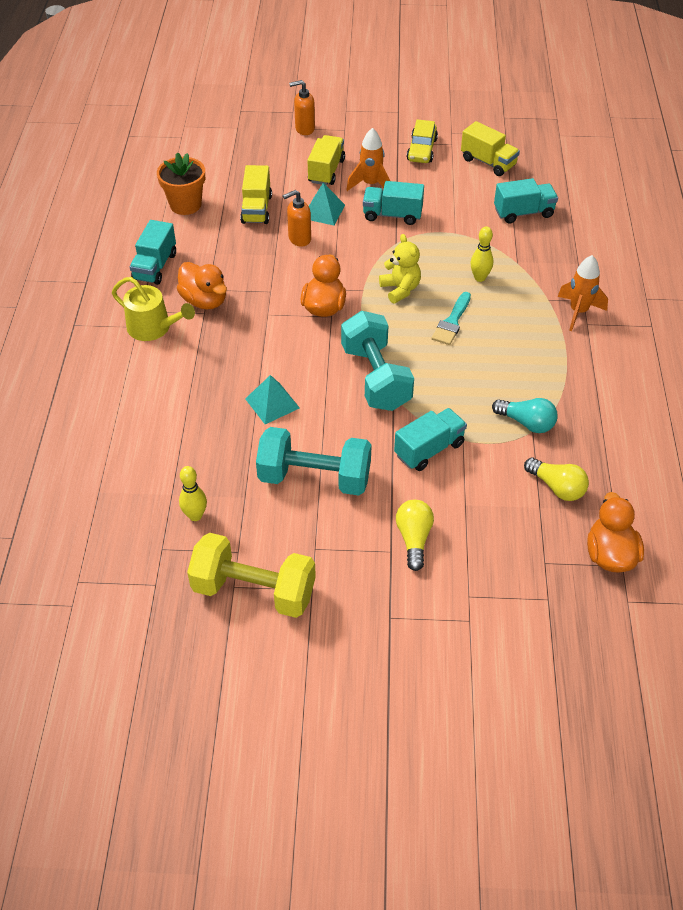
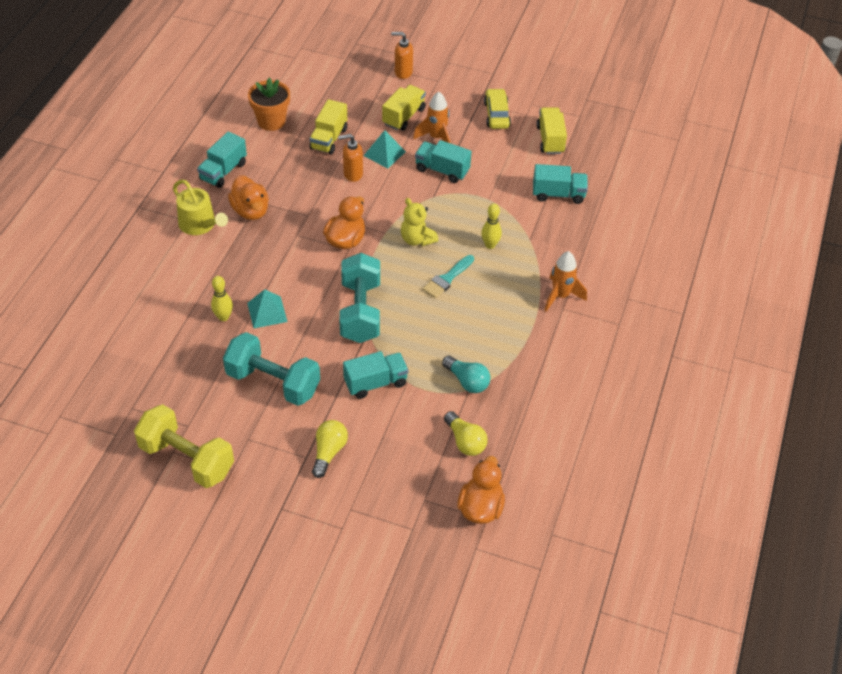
camera: 15 degrees right, 0 degrees up
yellow bowling pin [179,466,207,521] -> yellow bowling pin moved to [211,276,233,321]
yellow teddy bear [379,234,421,303] -> yellow teddy bear turned 150 degrees clockwise [401,198,438,246]
yellow car [407,119,438,163] -> yellow car turned 150 degrees clockwise [484,88,511,129]
yellow truck [461,121,520,176] -> yellow truck turned 150 degrees counterclockwise [536,107,567,154]

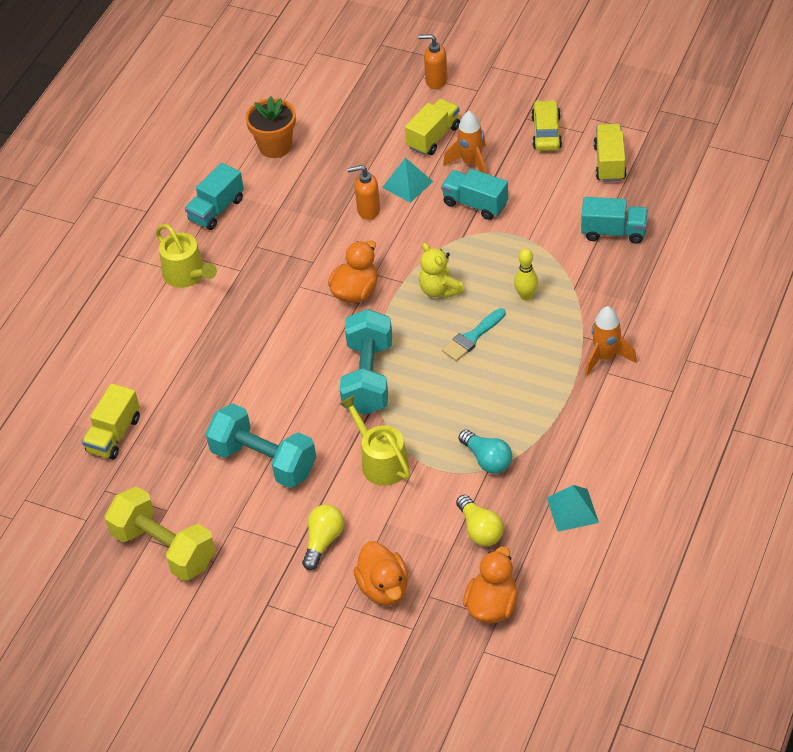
camera: 10 degrees right, 0 degrees up
yellow bowling pin [211,276,233,321] -> none
orange duck [228,175,269,220] -> orange duck moved to [353,541,408,606]
turquoise pyramid [247,289,287,328] -> turquoise pyramid moved to [547,485,599,532]
yellow truck [310,99,347,154] -> yellow truck moved to [82,383,140,460]
turquoise truck [343,351,408,399] -> yellow watering can [340,395,410,486]

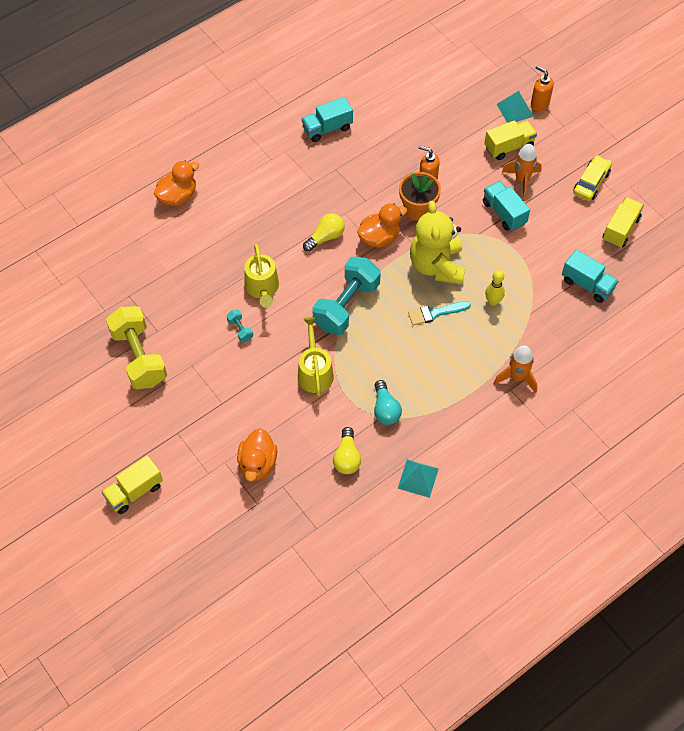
camera: 25 degrees right, 10 degrees up
yellow truck [82,383,140,460] -> yellow truck moved to [102,456,163,514]
yellow watering can [156,224,217,288] -> yellow watering can moved to [244,244,279,308]
turquoise dumbbell [206,404,316,488] -> turquoise dumbbell [227,310,253,342], size x0.41
orange flower pot [245,96,296,158] -> orange flower pot moved to [399,172,441,221]
yellow light bulb [302,504,344,570] -> yellow light bulb moved to [303,213,345,252]
turquoise pyramid [382,158,433,203] -> turquoise pyramid moved to [497,91,534,123]
yellow teddy bear [419,243,464,298] -> yellow teddy bear [410,201,465,284], size x1.74
orange duck [463,546,518,623] -> orange duck moved to [154,161,199,206]

